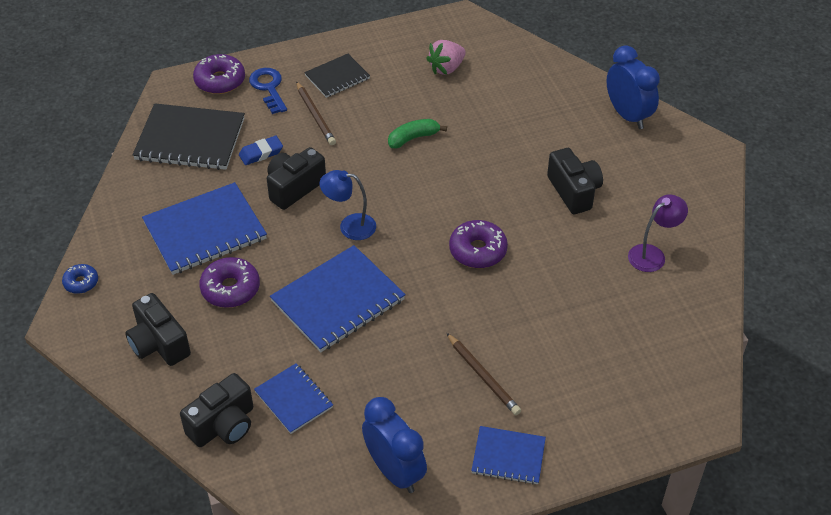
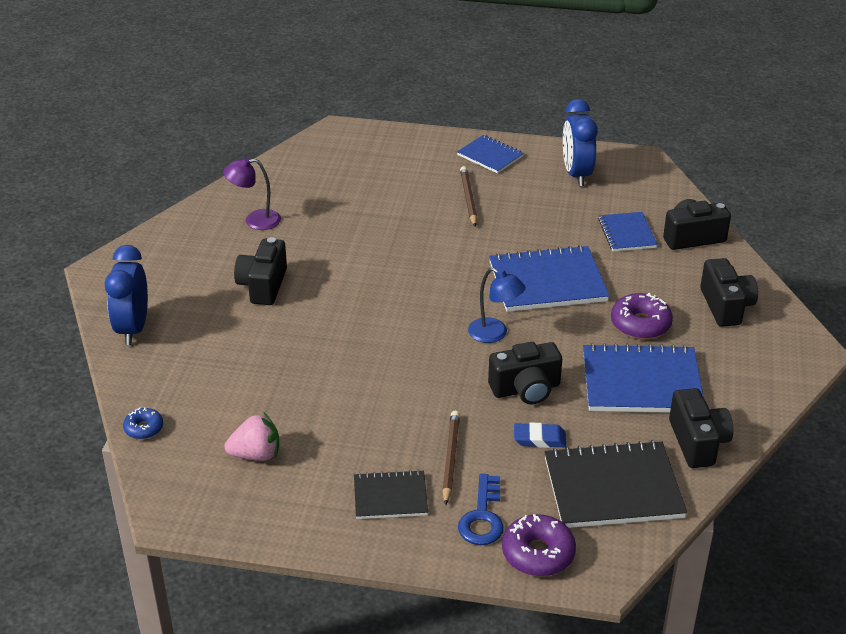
camera: 150 degrees left, 10 degrees down
blue donut [62,264,98,294] -> blue donut moved to [123,408,163,439]
black notebook [133,103,245,170] -> black notebook turned 45 degrees counterclockwise [544,440,687,528]
green banana [388,119,447,148] -> none
purple donut [449,220,508,268] -> none
none -> black camera [669,388,734,468]

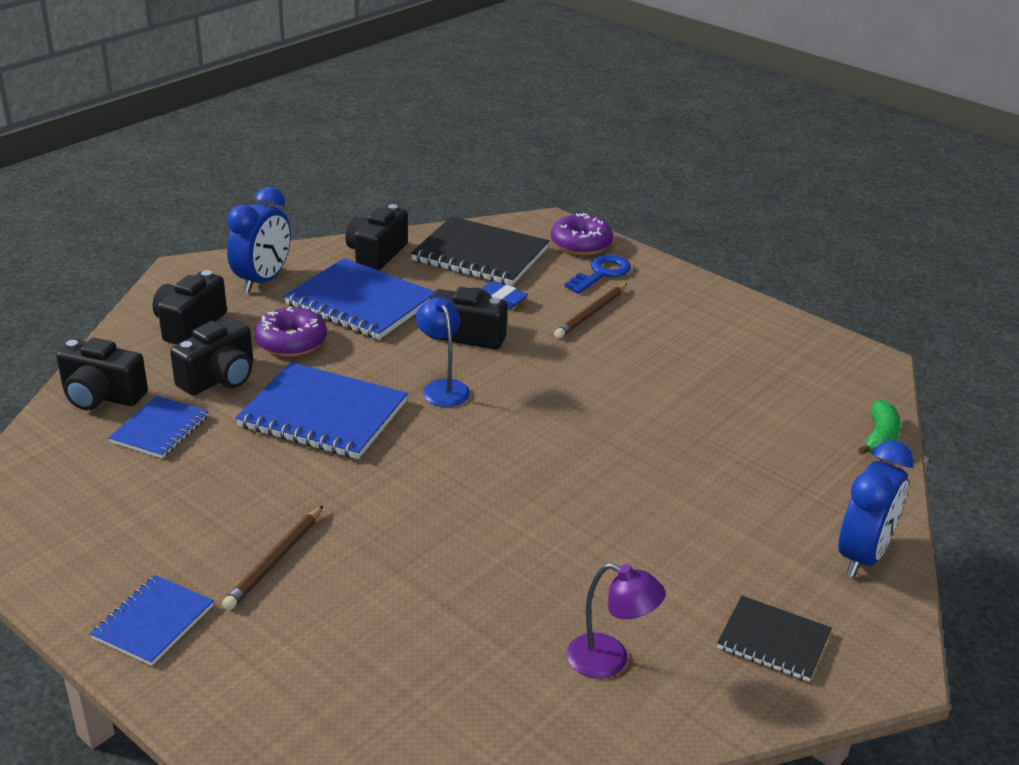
camera: 150 degrees left, 5 degrees down
blue donut [123,408,163,439] -> green banana [858,400,901,455]
pink strawberry [225,413,279,461] -> none
black camera [234,237,287,305] -> black camera moved to [170,318,253,395]
black notebook [354,470,428,519] -> black notebook moved to [717,596,832,682]
blue notebook [457,135,524,174] -> blue notebook turned 45 degrees clockwise [90,575,214,666]
blue clock [563,99,598,186] -> blue clock moved to [227,187,291,293]

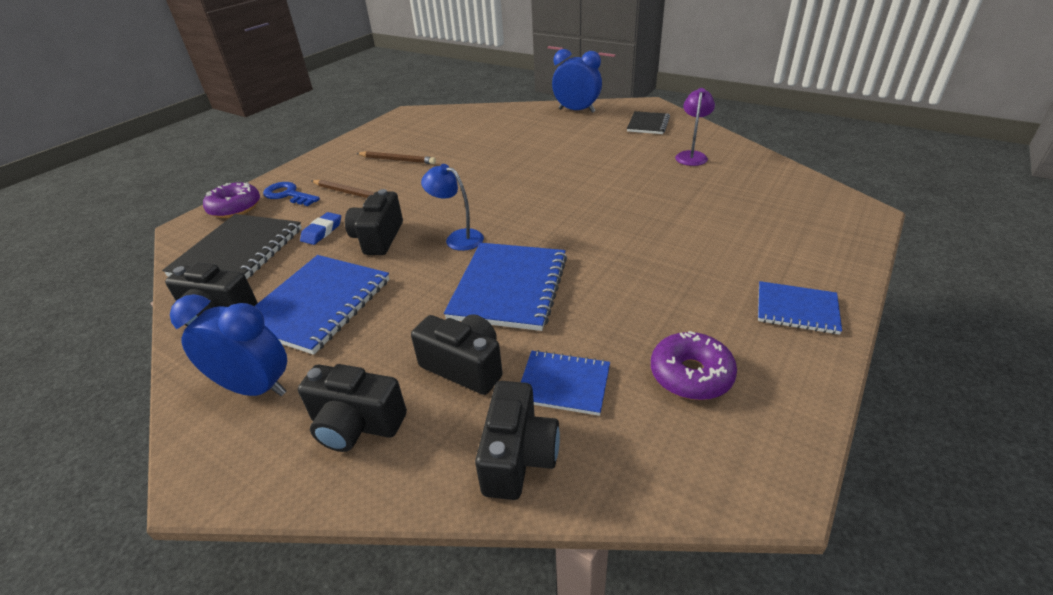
camera: 95 degrees left, 5 degrees up
brown pencil [222,506,323,610] -> brown pencil moved to [356,151,436,164]
purple donut [255,306,327,357] -> purple donut moved to [651,331,737,400]
blue lamp [416,297,470,407] -> blue lamp turned 60 degrees clockwise [421,164,484,251]
green banana [858,400,901,455] -> none

